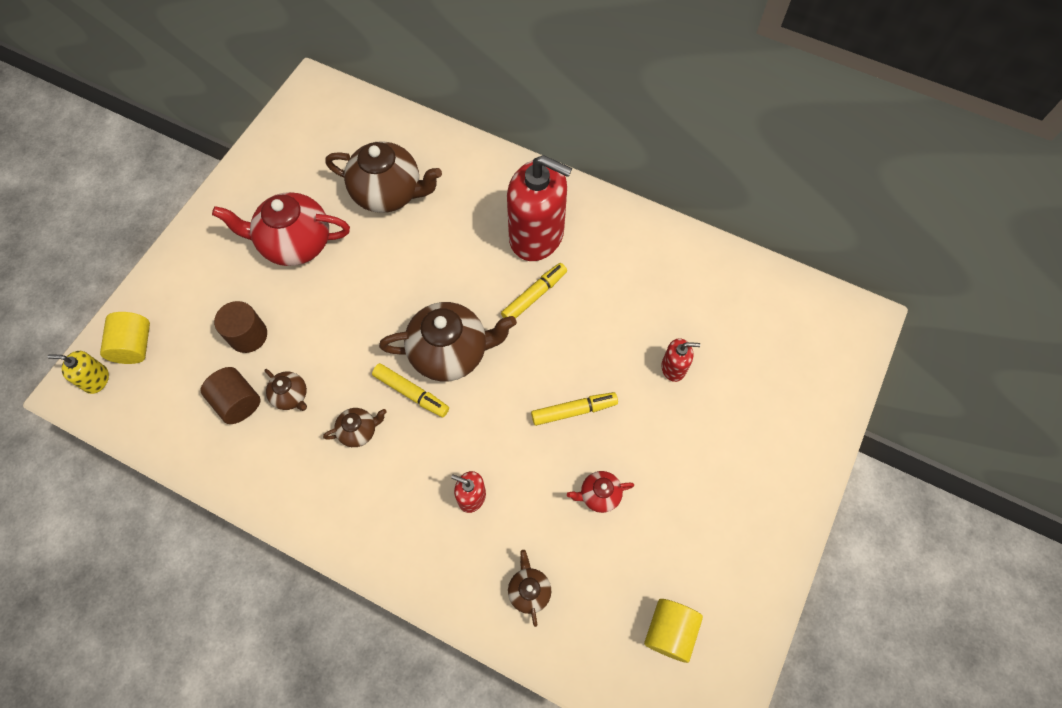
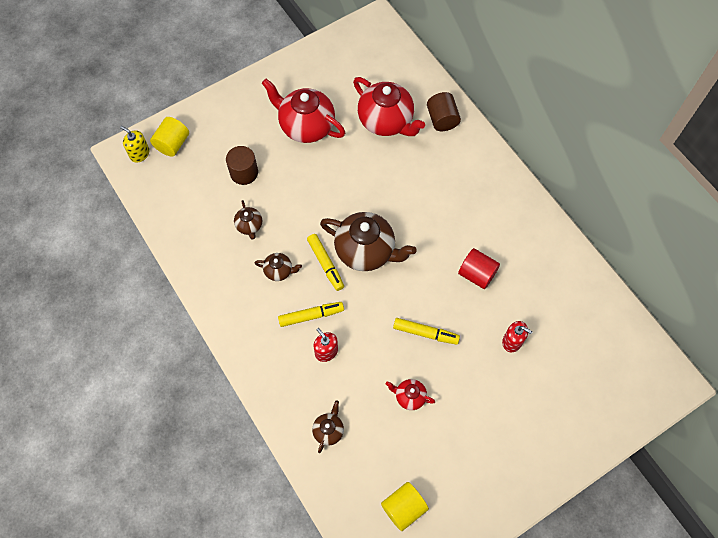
camera: 30 degrees right, 0 degrees up
brown cylinder [201,367,261,424] -> brown cylinder moved to [427,92,461,131]
brown teapot [325,141,442,213] -> red teapot [353,77,425,136]
yellow marker [501,263,567,319] -> yellow marker moved to [278,302,344,327]
red soap dispenser [507,155,572,261] -> none
none -> red cylinder [458,248,500,289]

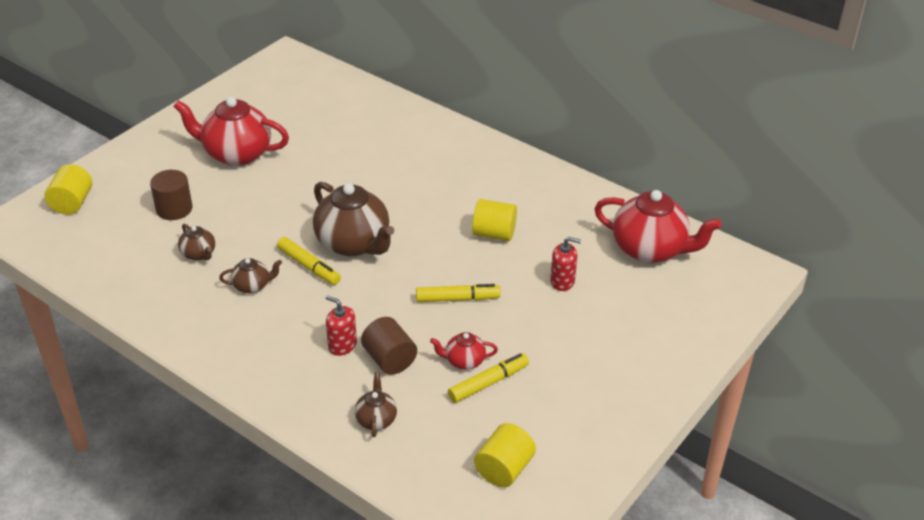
camera: 20 degrees left, 25 degrees down
yellow soap dispenser [120,126,149,163] -> none
yellow marker [278,302,344,327] -> yellow marker moved to [448,353,529,403]
brown teapot [320,212,417,271] -> brown teapot turned 45 degrees clockwise [313,182,394,257]
red teapot [353,77,425,136] -> red teapot moved to [594,190,722,263]
brown cylinder [427,92,461,131] -> brown cylinder moved to [361,317,417,375]
red cylinder [458,248,500,289] -> yellow cylinder [472,199,517,241]

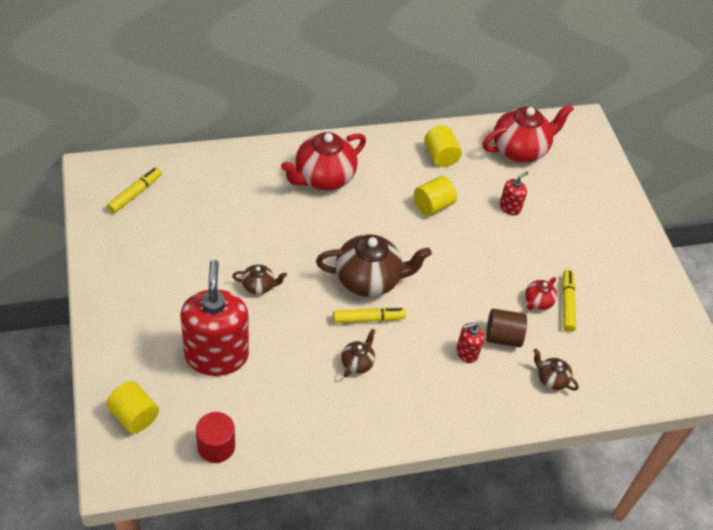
camera: 55 degrees left, 10 degrees up
brown cylinder [150,170,192,220] -> red soap dispenser [180,260,249,376]
red teapot [173,97,289,166] -> red teapot moved to [281,132,366,190]
brown teapot [178,224,215,261] -> brown teapot moved to [232,264,287,295]
yellow marker [416,284,501,302] -> yellow marker moved to [107,167,162,213]
yellow cylinder [474,423,536,488] -> yellow cylinder moved to [424,126,462,167]
none -> red cylinder [196,412,235,463]

